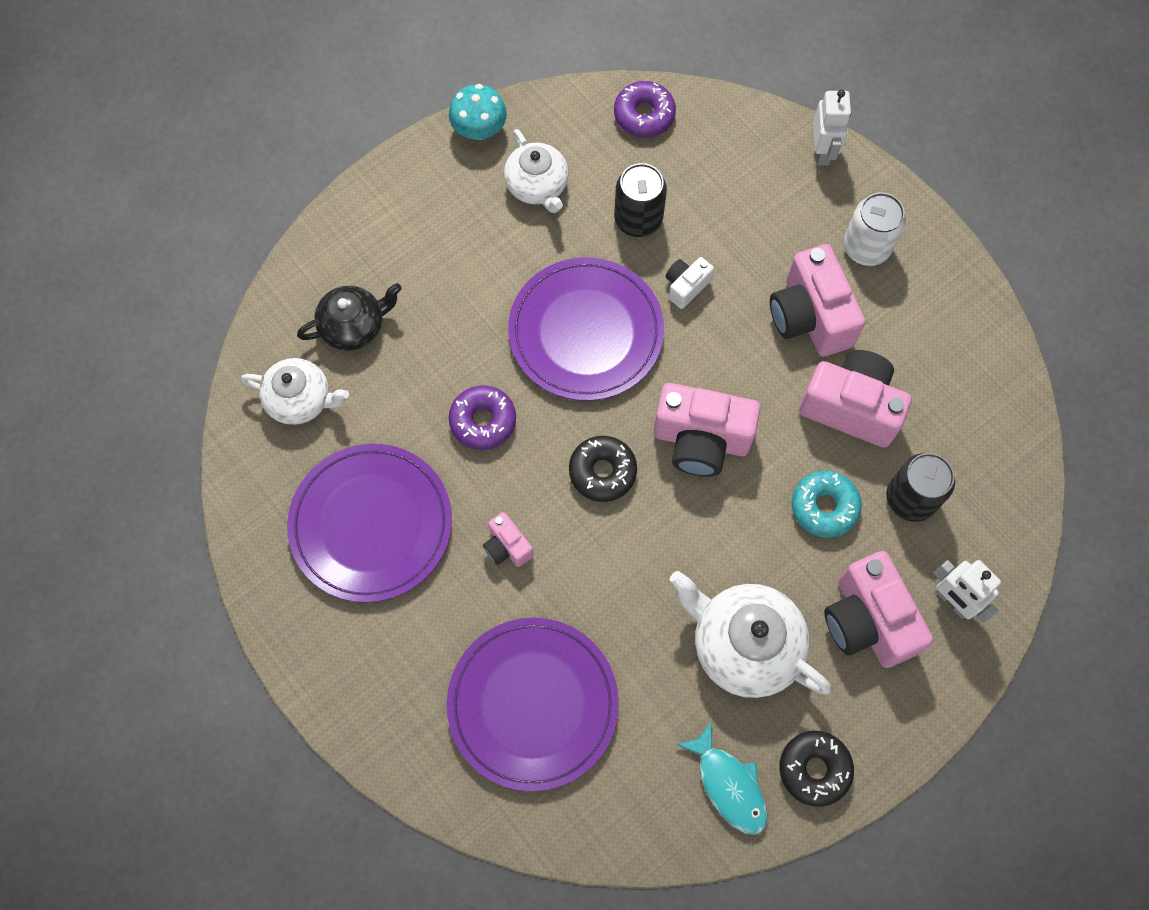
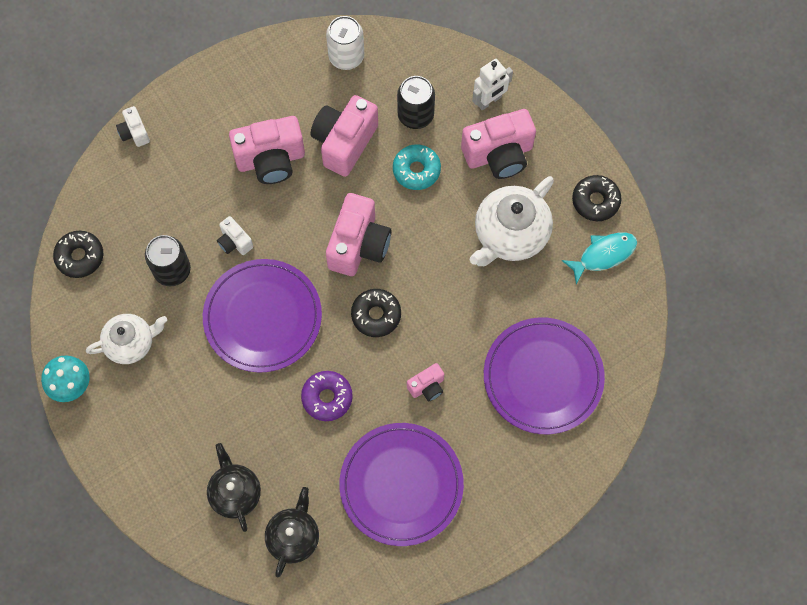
camera: 85 degrees left, 0 degrees up
white teapot [241,358,349,425] -> black teapot [265,487,319,577]
purple donut [614,81,676,137] -> black donut [53,231,103,278]
white robot [813,90,851,166] -> white camera [116,106,150,147]
white can [843,192,906,266] -> white can moved to [326,16,364,70]

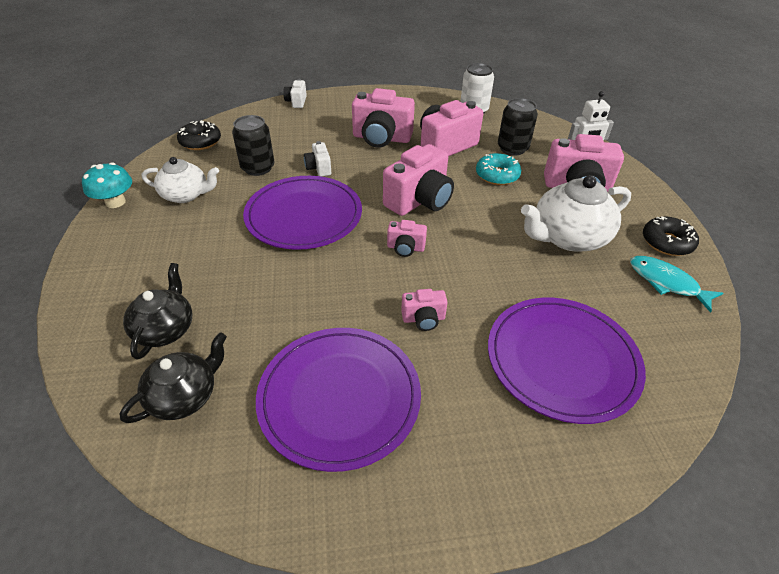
camera: 25 degrees right, 25 degrees down
purple donut [301,371,353,421] -> none
black donut [351,289,401,337] -> pink camera [387,220,427,257]
turquoise fish [562,232,637,284] -> turquoise fish turned 135 degrees counterclockwise [630,256,723,313]

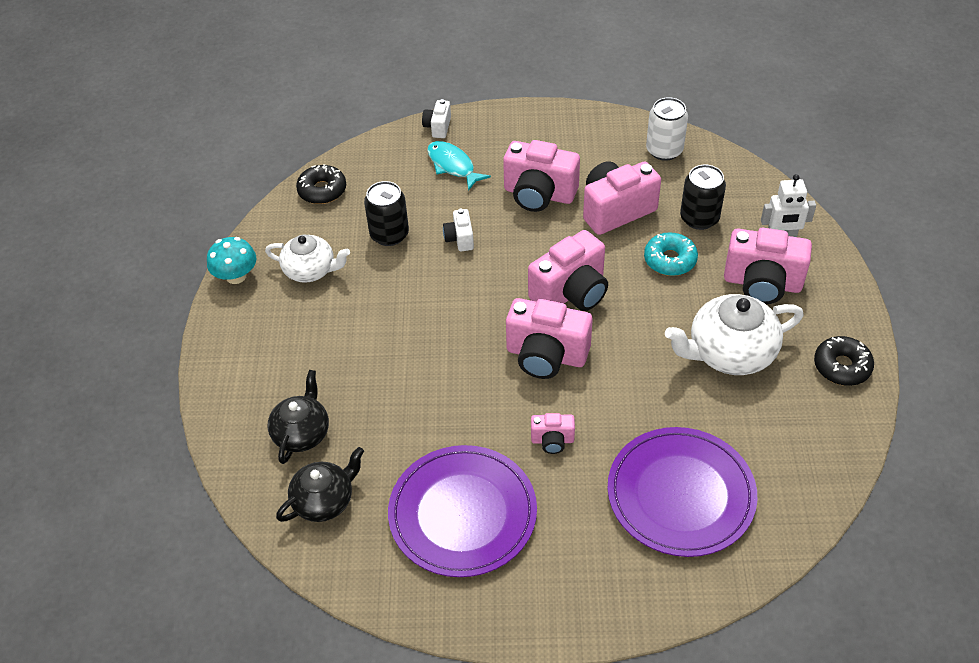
camera: 10 degrees right, 5 degrees up
purple plate [243,176,362,250] -> none
pink camera [387,220,427,257] -> pink camera [506,298,593,379], size x2.00
turquoise fish [630,256,723,313] -> turquoise fish moved to [427,141,491,191]

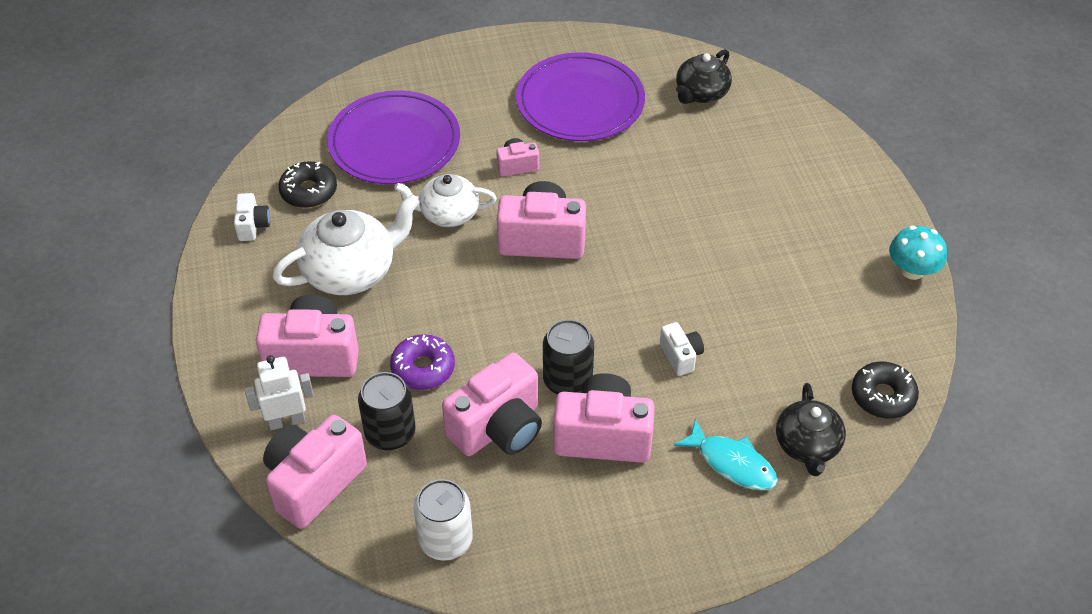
camera: 165 degrees right, 0 degrees up
white teapot [265,235,350,283] -> white teapot moved to [394,174,497,227]
black teapot [268,370,329,464] -> black teapot moved to [776,383,846,476]
black can [364,181,409,246] -> black can moved to [543,319,594,394]
white camera [422,99,451,138] -> white camera moved to [234,193,270,241]
pink camera [528,230,608,311] -> pink camera moved to [263,415,367,529]
turquoise donut [644,232,698,276] -> purple donut [390,334,455,390]
black donut [814,336,874,386] -> black donut moved to [278,161,337,208]

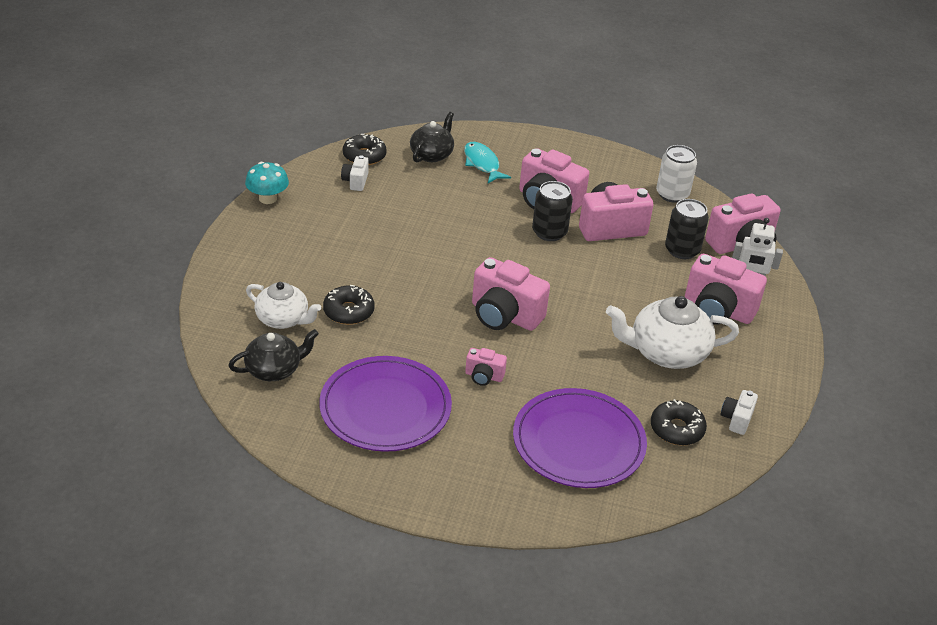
camera: 155 degrees left, 10 degrees down
purple donut [390,334,455,390] -> none
white teapot [394,174,497,227] -> white teapot moved to [246,282,321,329]
white camera [660,322,704,376] -> white camera moved to [341,155,368,191]
none -> black donut [323,285,375,325]

